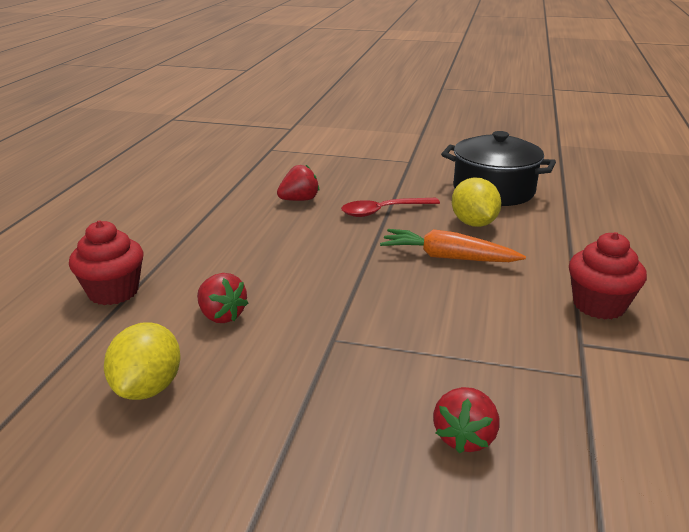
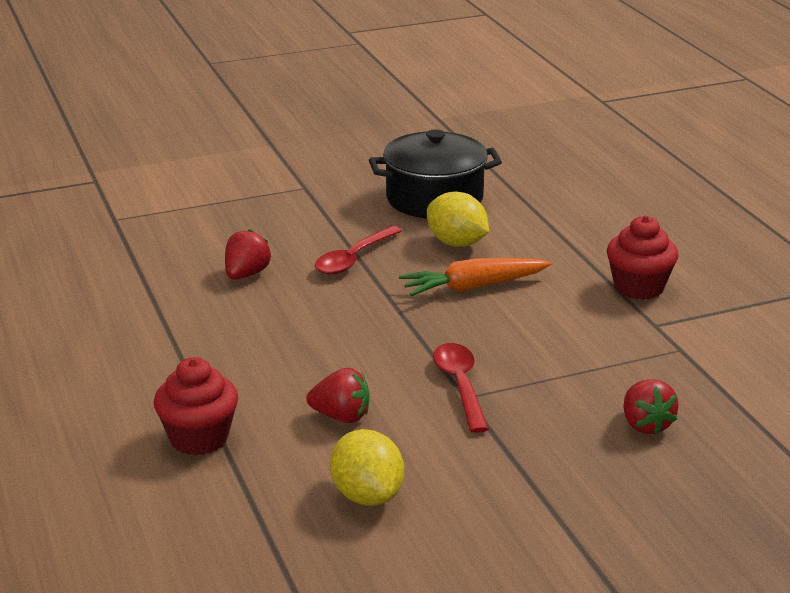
camera: 35 degrees left, 0 degrees up
none -> red spoon [433,343,489,433]

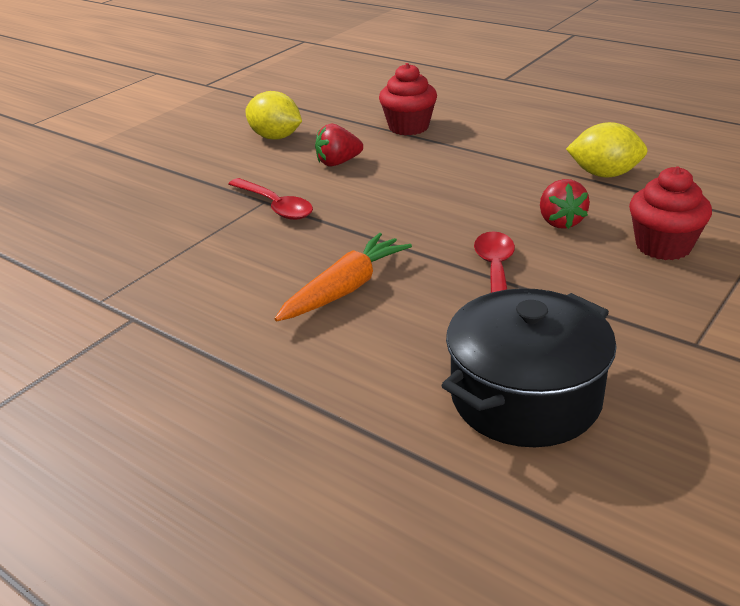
camera: 150 degrees right, 5 degrees up
yellow lemon [427,192,489,247] -> yellow lemon moved to [566,122,648,178]
red cupcake [607,216,678,300] -> red cupcake moved to [629,166,712,260]
red strawberry [624,379,679,435] -> none

